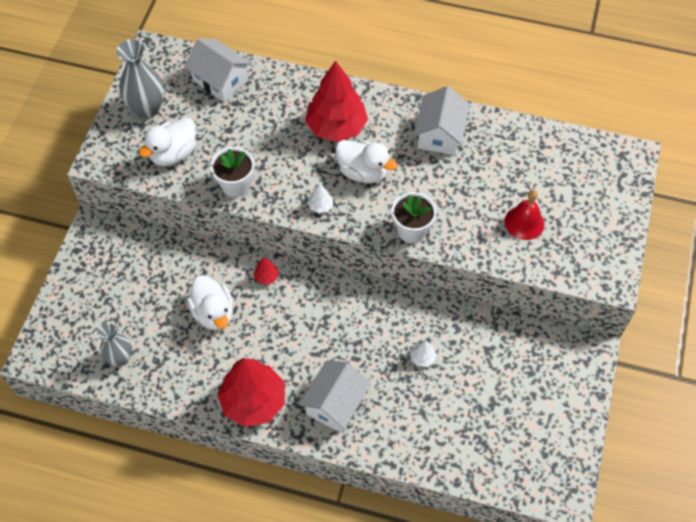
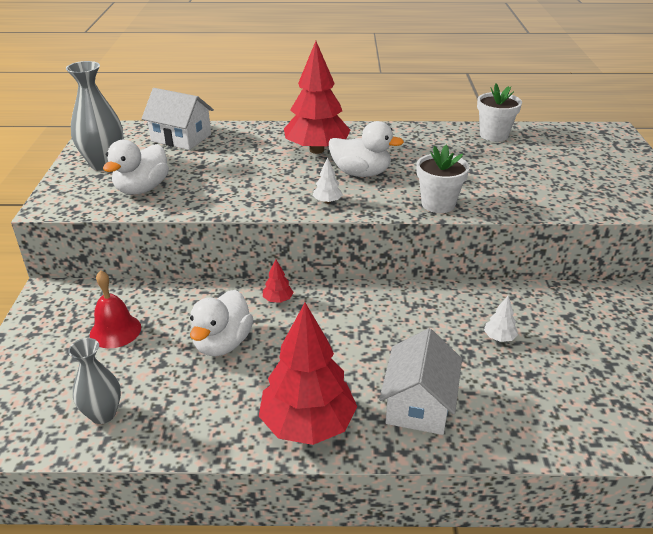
camera: 15 degrees left, 25 degrees down
white duck [187,275,234,330] -> white duck turned 60 degrees clockwise [190,290,253,356]
white flower pot [210,147,254,198] -> white flower pot moved to [477,84,522,142]
white house [414,86,470,155] -> none
red bell [504,190,544,240] -> red bell moved to [90,270,141,348]

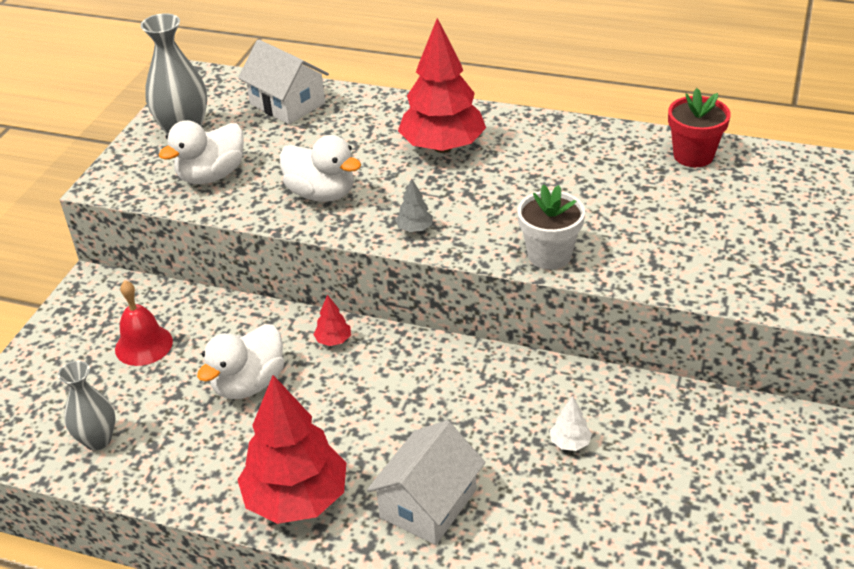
camera: 20 degrees right, 5 degrees up
white tree [313,157,343,204] -> grey tree [395,178,433,232]
white duck [329,121,404,177] -> white duck moved to [279,135,361,202]
white flower pot [477,84,522,142] -> red flower pot [668,88,731,167]

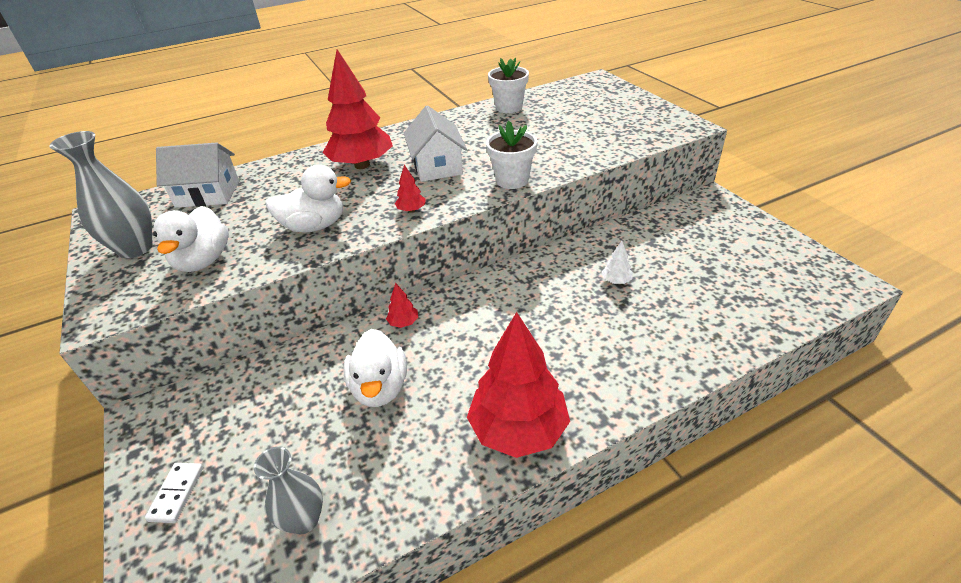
camera: 45 degrees left, 0 degrees up
red bell [115,280,173,366] -> none
white house [367,420,485,545] -> white house moved to [404,105,467,182]
grey tree [395,178,433,232] -> red tree [395,165,426,212]
red flower pot [668,88,731,167] -> white flower pot [488,58,529,113]
none -> white domino [145,463,203,523]

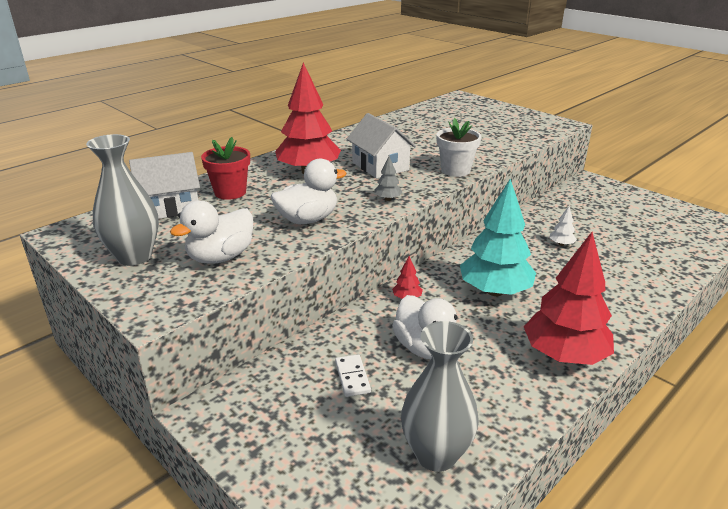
camera: 20 degrees left, 10 degrees down
white domino [145,463,203,523] -> white domino moved to [335,354,371,397]
white duck [153,206,229,272] -> white duck turned 60 degrees clockwise [170,200,253,264]
grey vase [254,447,323,534] -> grey vase [401,321,479,472], size x1.50
red tree [395,165,426,212] -> grey tree [374,156,403,201]
white flower pot [488,58,529,113] -> none
none -> red flower pot [201,137,250,200]
none -> turquoise tree [460,179,536,296]

